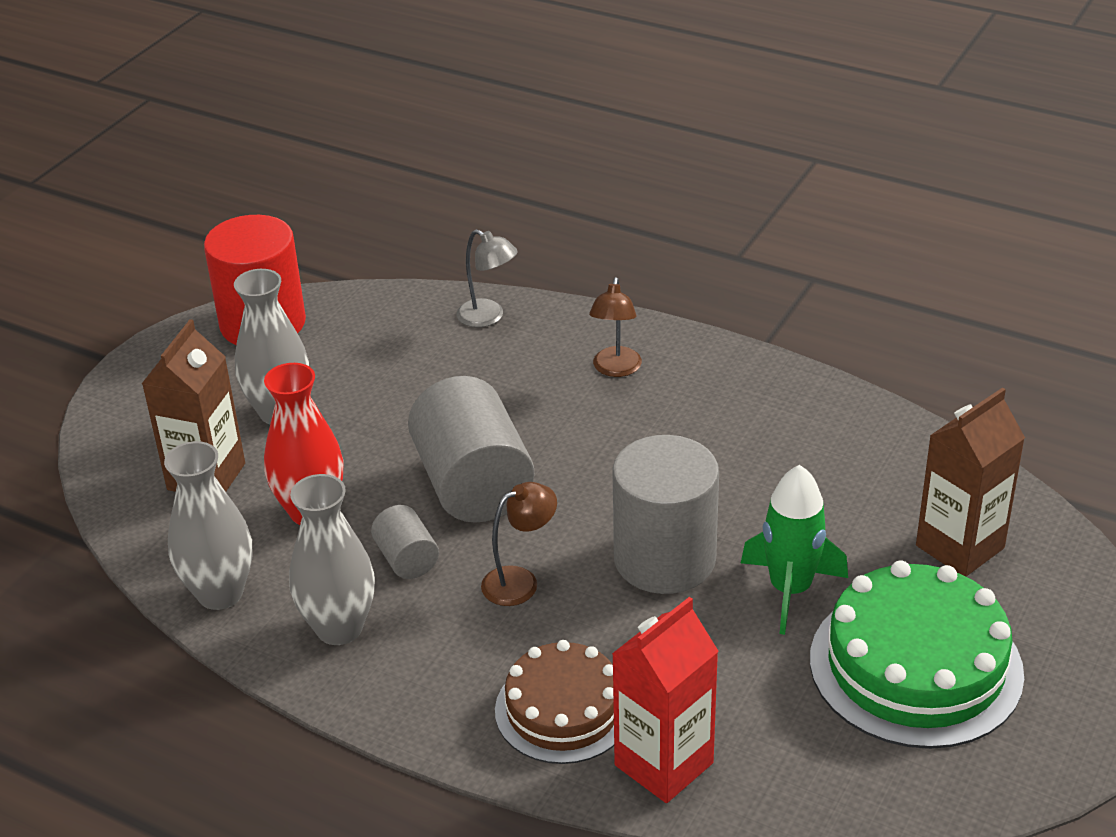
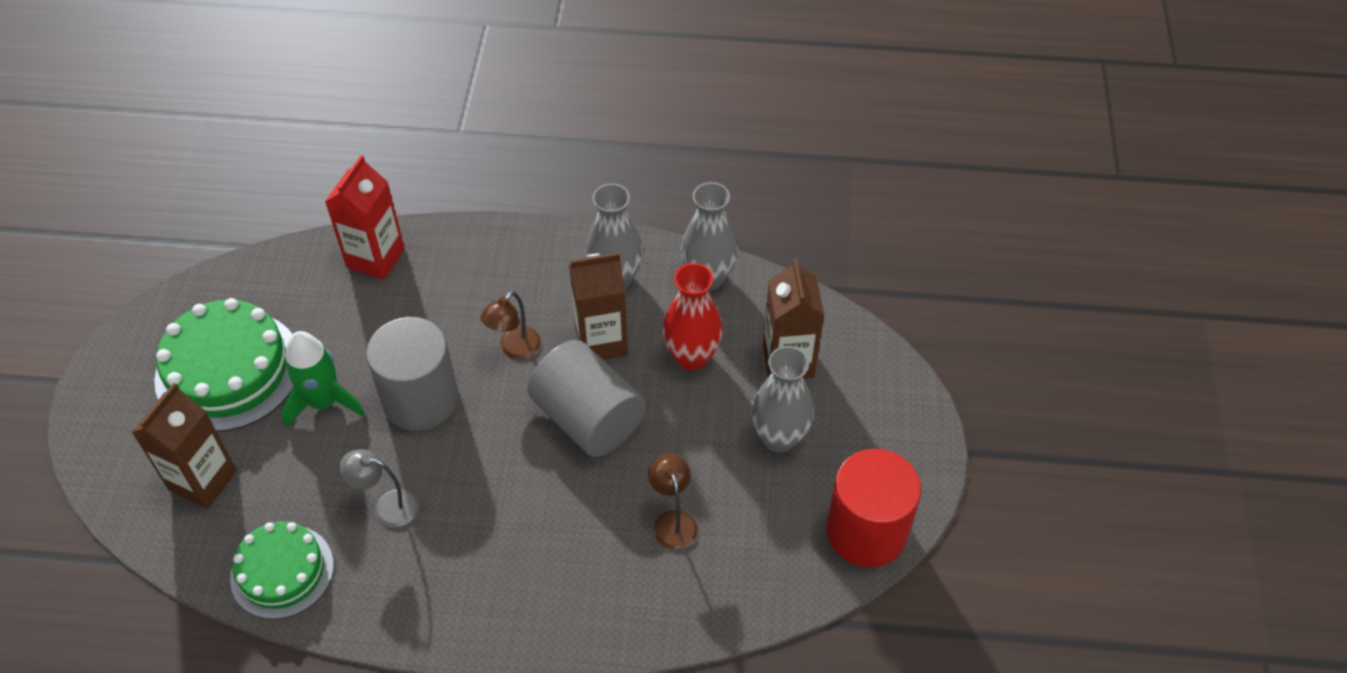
camera: 155 degrees right, 15 degrees up
grey cylinder [371,505,439,579] -> brown carton [569,252,628,360]
grey lamp [457,229,518,327] -> grey lamp moved to [339,449,419,528]
brown cake [495,640,614,764] -> none
brown lamp [589,277,642,377] -> brown lamp moved to [648,453,698,550]
none -> green cake [230,521,334,619]

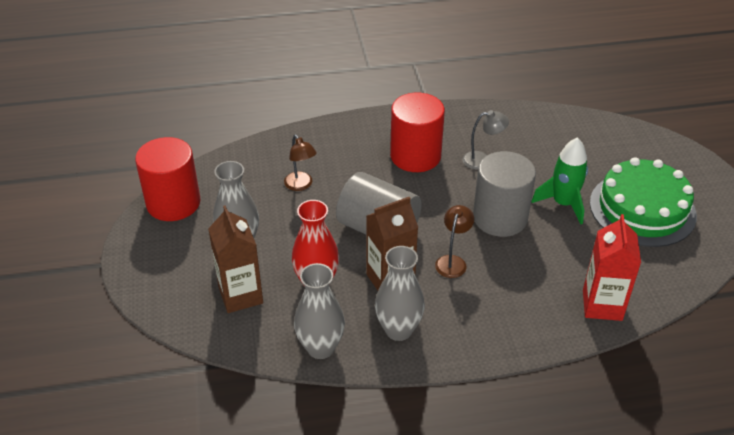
camera: 165 degrees right, 10 degrees down
brown carton [132,383,237,509] -> none
green cake [230,521,334,619] -> none
none -> red cylinder [390,92,445,172]

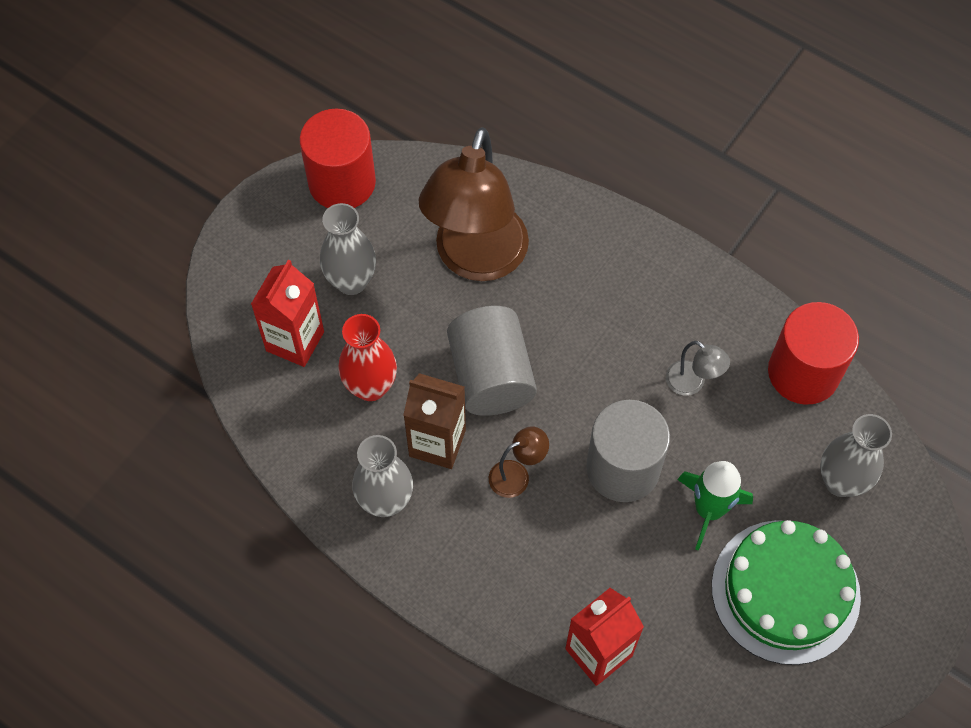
camera: 45 degrees right, 20 degrees up
brown carton [208,205,263,313] -> red carton [251,260,324,367]
brown lamp [284,134,317,191] -> brown lamp [419,127,529,281], size x2.47
grey vase [294,263,345,359] -> grey vase moved to [820,414,892,497]
red cylinder [390,92,445,172] -> red cylinder moved to [768,302,859,405]

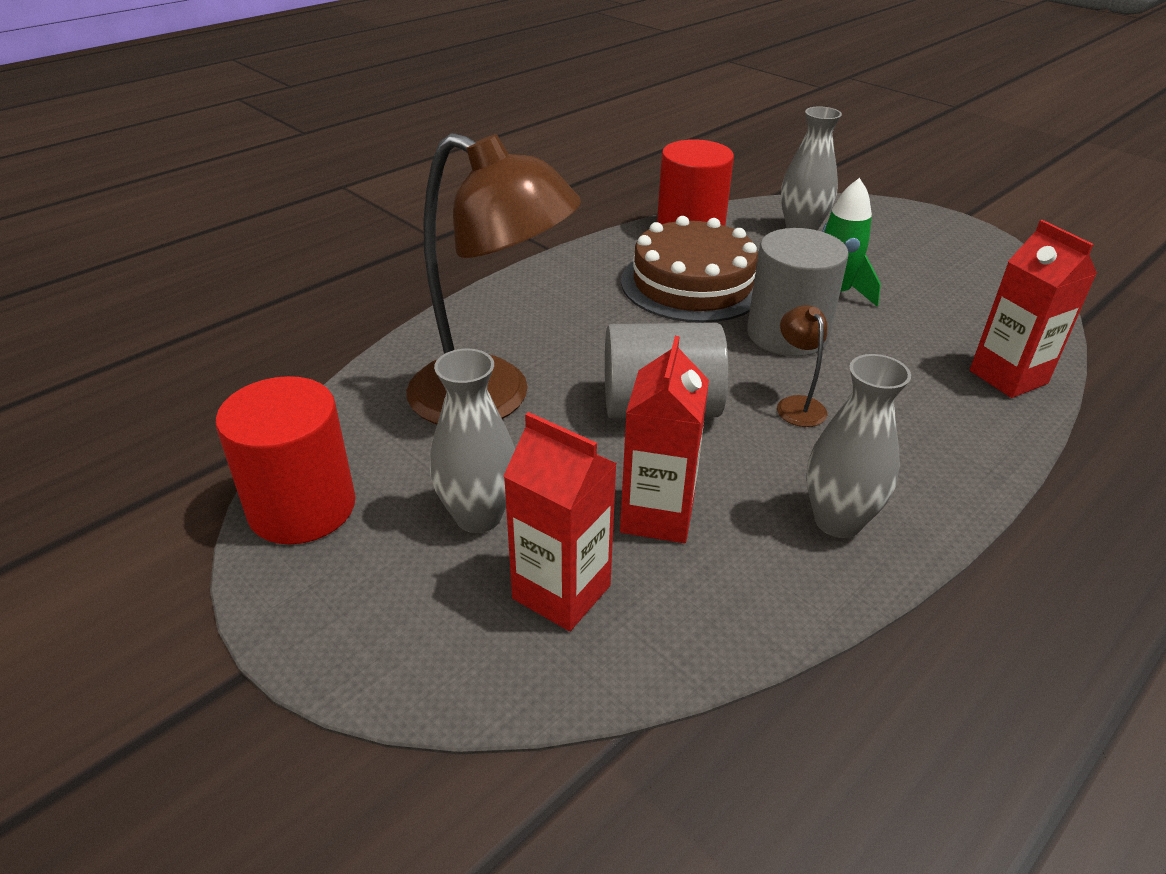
camera: 80 degrees left, 25 degrees down
red vase [338,314,397,401] -> red carton [620,336,709,543]
brown carton [403,373,466,469] -> none
grey lamp [666,341,730,396] -> brown cake [621,216,758,323]
green cake [712,520,861,665] -> none

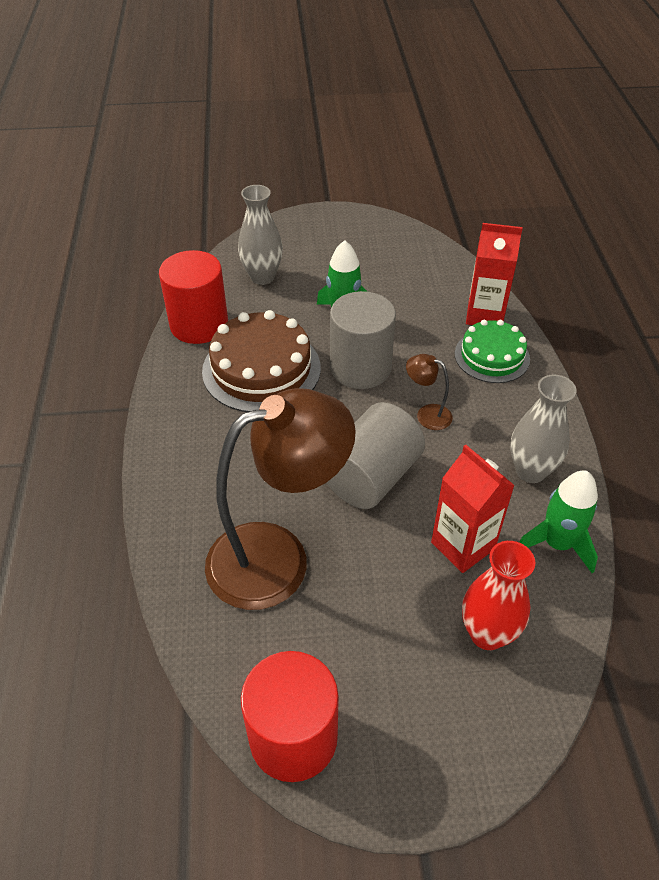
camera: 50 degrees left, 10 degrees up
grey vase [430,349,515,533] -> none
red carton [504,412,617,631] -> red vase [462,541,535,650]
none -> green cake [455,320,530,383]
none -> green rocket [519,471,598,573]

